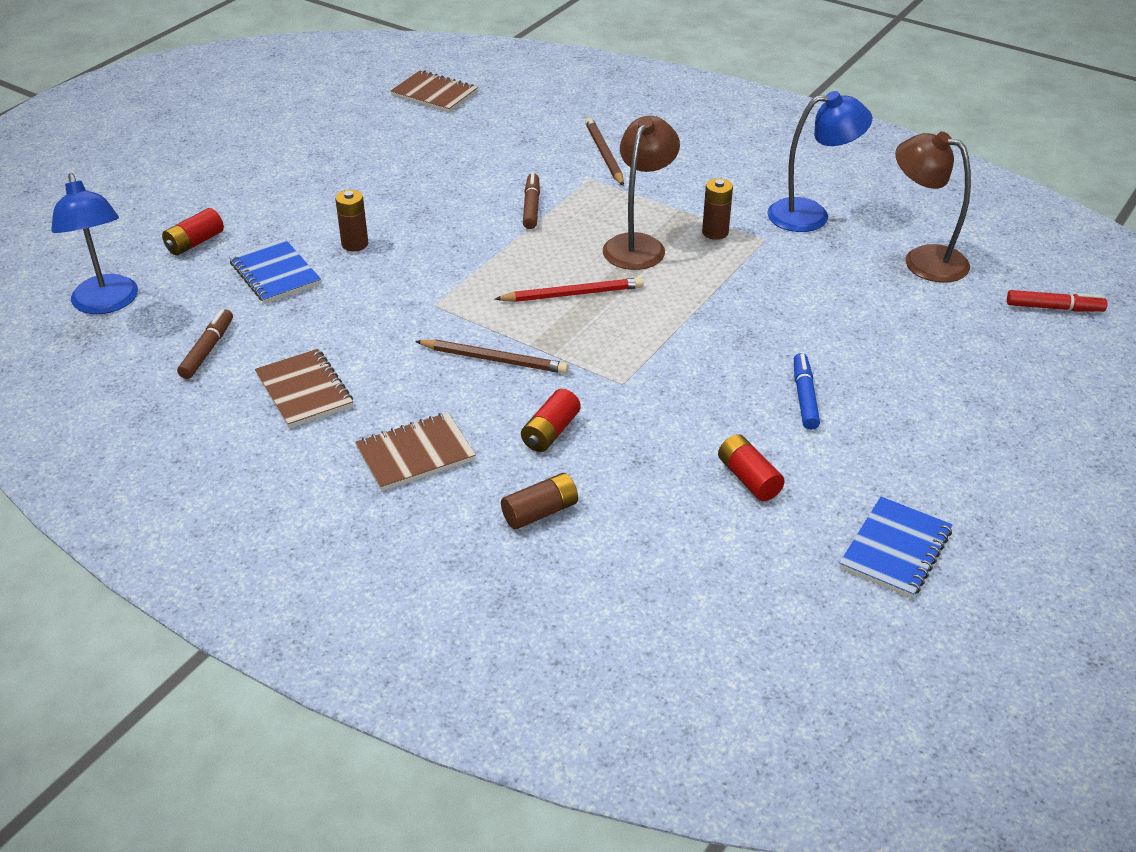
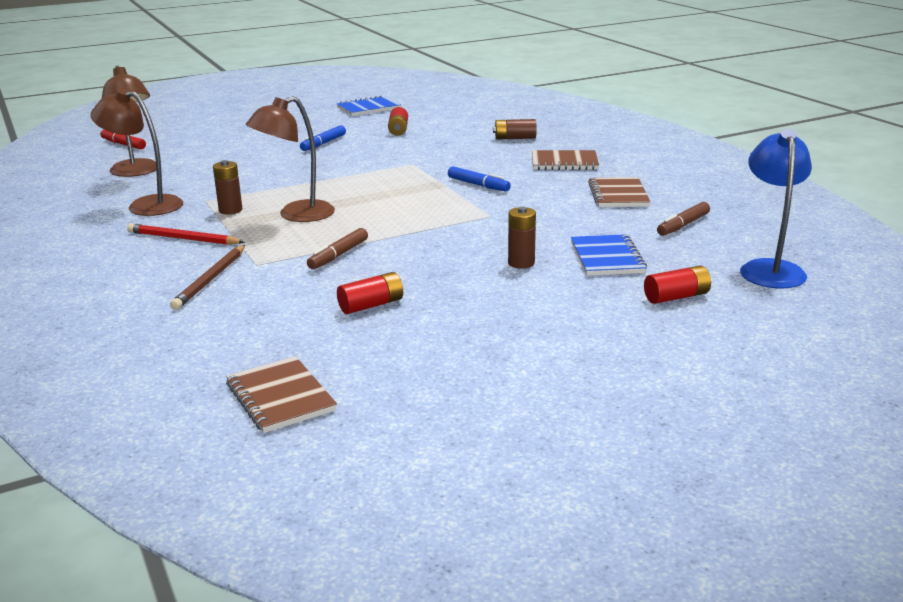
camera: 150 degrees left, 15 degrees down
brown pencil [415,340,569,374] -> blue marker [448,166,511,191]
red pencil [495,277,644,302] -> red pencil moved to [127,223,245,245]
red battery [521,389,581,452] -> red battery moved to [337,272,403,314]
blue lamp [767,91,872,232] -> brown lamp [91,88,183,216]

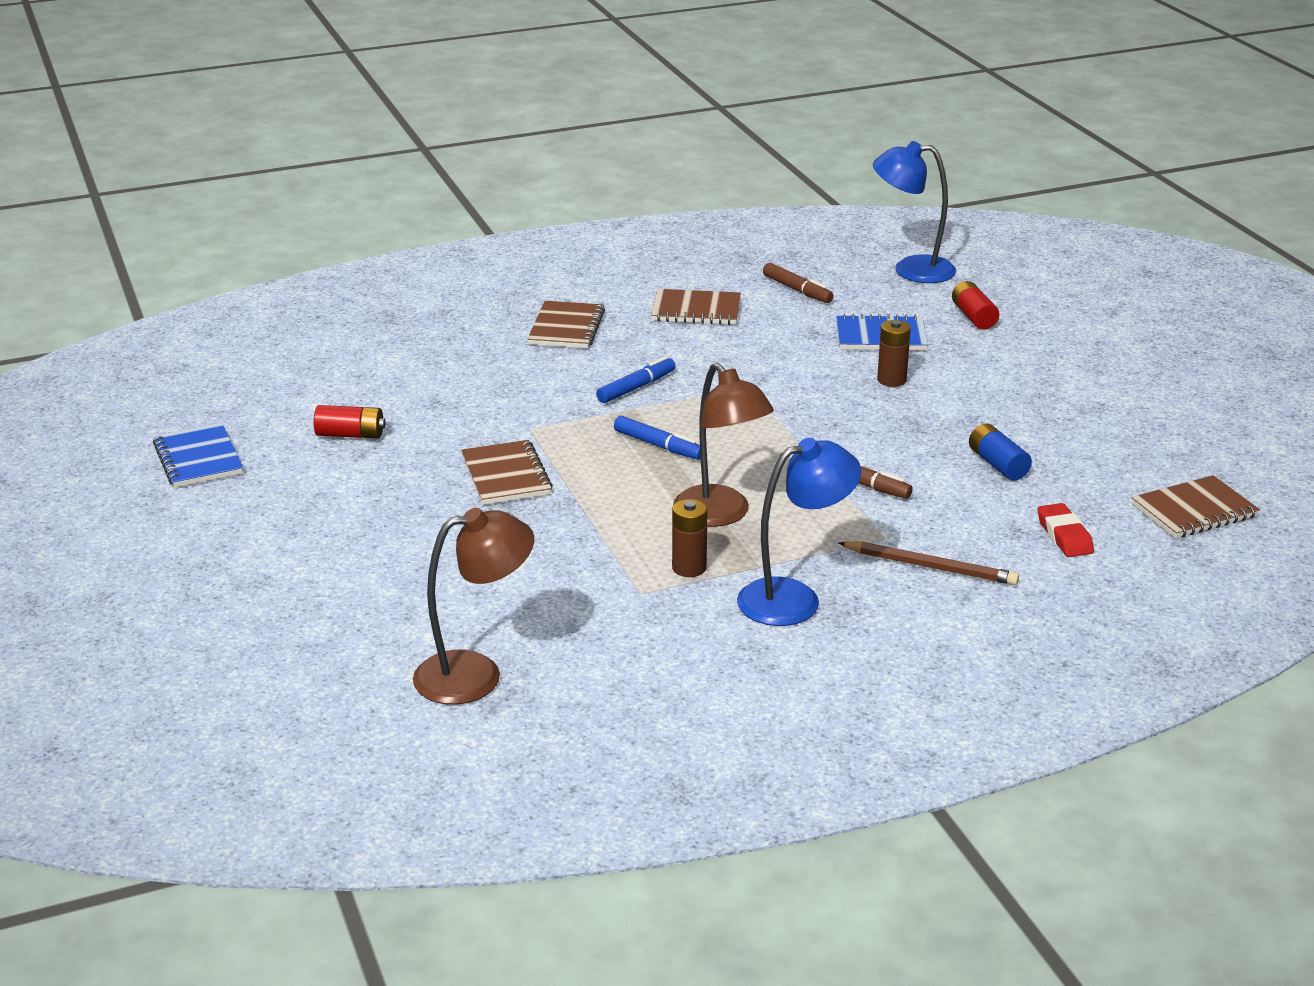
camera: 85 degrees left, 5 degrees up
brown lamp [91,88,183,216] -> none
red marker [100,130,146,149] -> none
red pencil [127,223,245,245] -> blue lamp [737,438,861,626]
blue marker [300,125,346,151] -> blue marker moved to [614,416,701,460]
red battery [337,272,403,314] -> blue battery [969,424,1032,481]
brown battery [493,119,537,140] -> none
none -> brown notebook [461,440,553,505]
none -> red eraser [1038,503,1094,557]

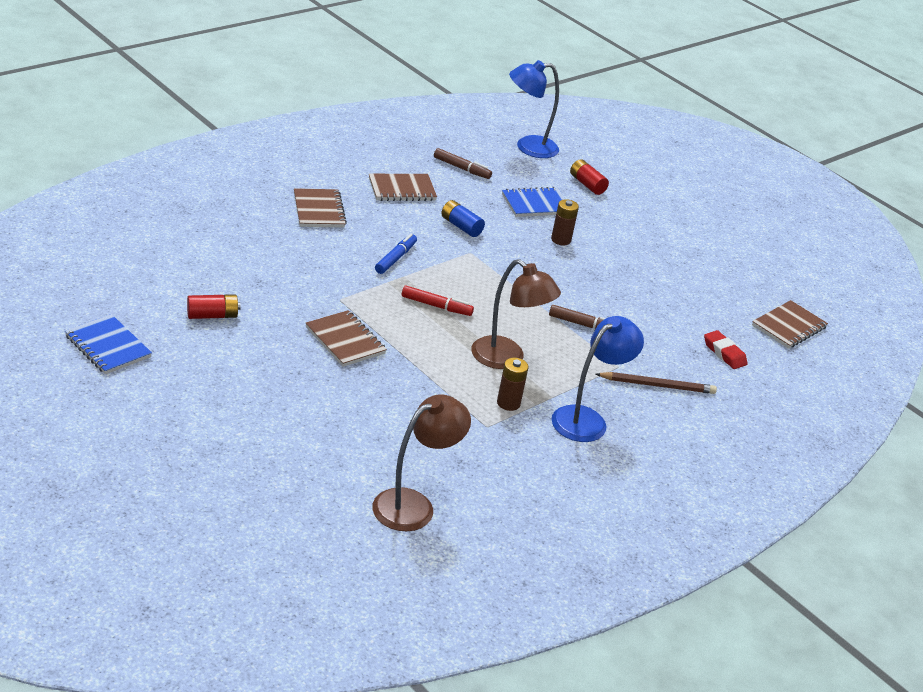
camera: 25 degrees left, 5 degrees up
blue marker [614,416,701,460] -> red marker [402,286,474,316]
blue battery [969,424,1032,481] -> blue battery moved to [442,200,485,237]

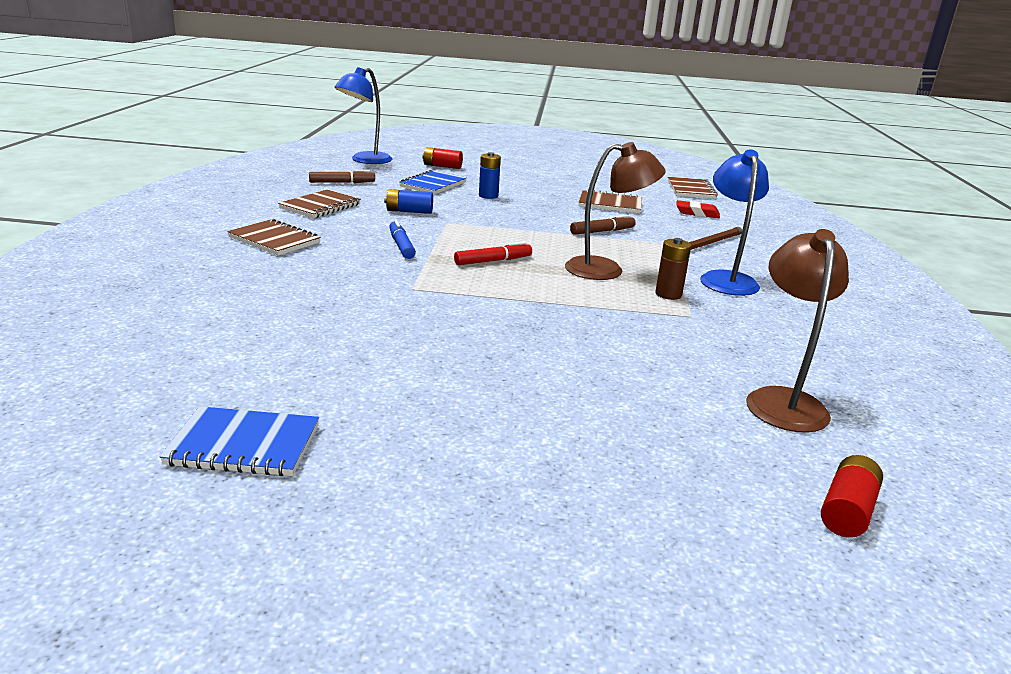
camera: 40 degrees left, 10 degrees down
red battery [187,294,241,319] -> red battery moved to [821,455,883,538]
brown notebook [305,310,387,367] -> brown notebook moved to [579,189,642,213]
brown battery [551,199,579,245] -> blue battery [479,152,501,199]

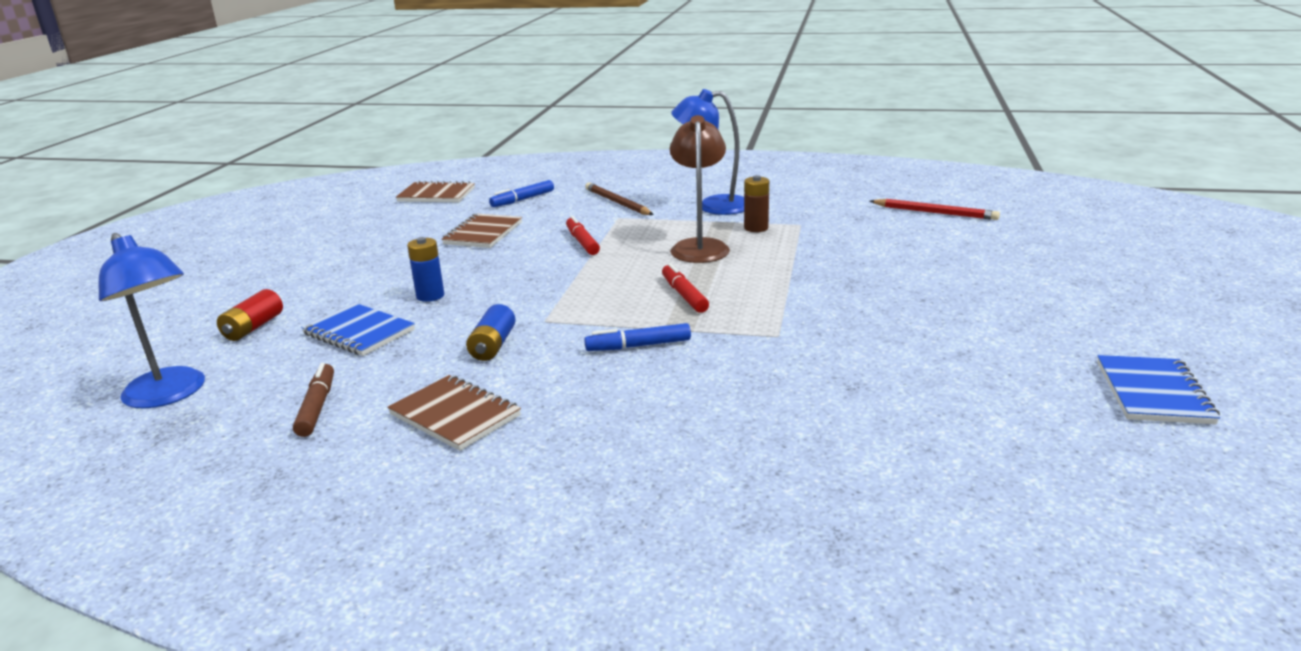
camera: 80 degrees left, 0 degrees up
brown notebook [227,219,321,256] -> none
brown marker [570,215,636,235] -> red marker [566,216,600,255]
red eraser [676,200,720,218] -> blue marker [489,180,554,207]
brown lamp [746,229,849,433] -> red pencil [870,199,1000,220]
red battery [821,455,883,538] -> none

